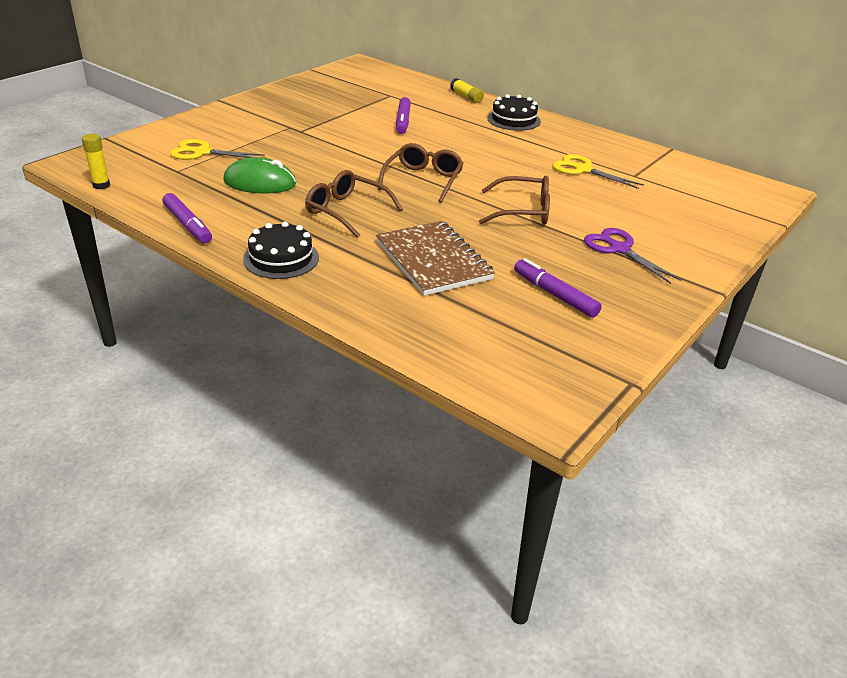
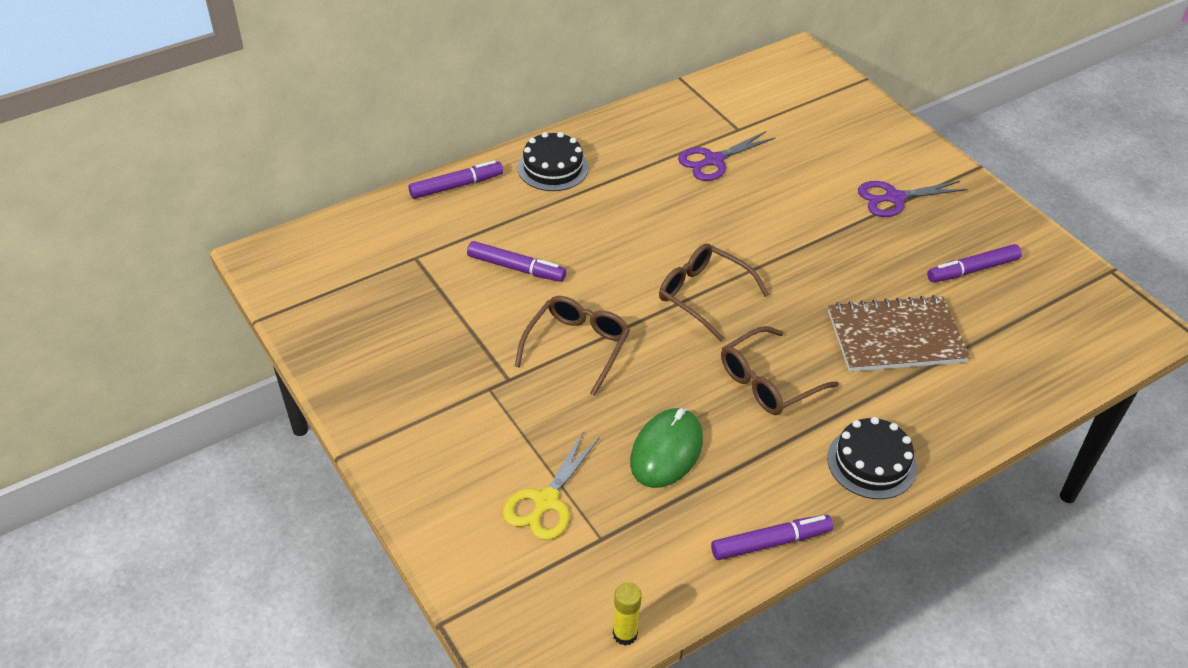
camera: 70 degrees left, 10 degrees up
yellow glue stick [450,78,484,103] -> purple marker [408,160,503,199]
brown glasses [479,176,550,225] -> brown glasses moved to [515,296,630,396]
yellow scissors [552,154,644,189] -> purple scissors [678,131,776,181]

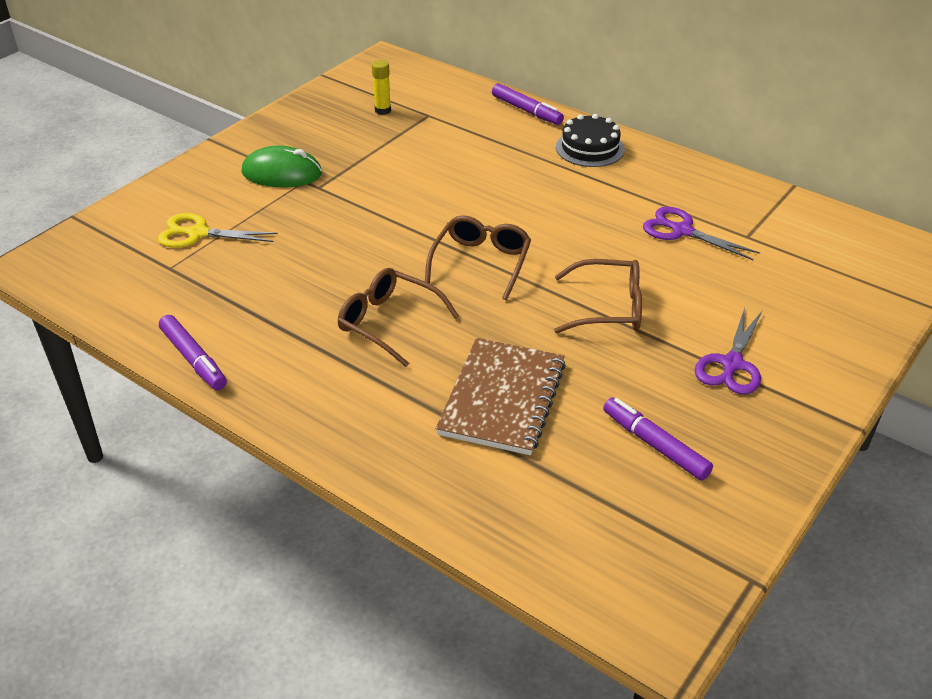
camera: 70 degrees right, 5 degrees down
purple marker [467,241,566,282] -> none
brown glasses [515,296,630,396] -> brown glasses moved to [554,259,642,333]
yellow glue stick [613,582,642,645] -> yellow glue stick moved to [372,60,391,115]
green mouse [630,408,703,488] -> green mouse moved to [241,146,322,187]
black cake [827,417,917,499] -> none
brown notebook [828,295,970,372] -> brown notebook turned 45 degrees clockwise [435,338,566,455]
purple scissors [858,181,967,217] -> purple scissors turned 120 degrees counterclockwise [695,308,763,395]

